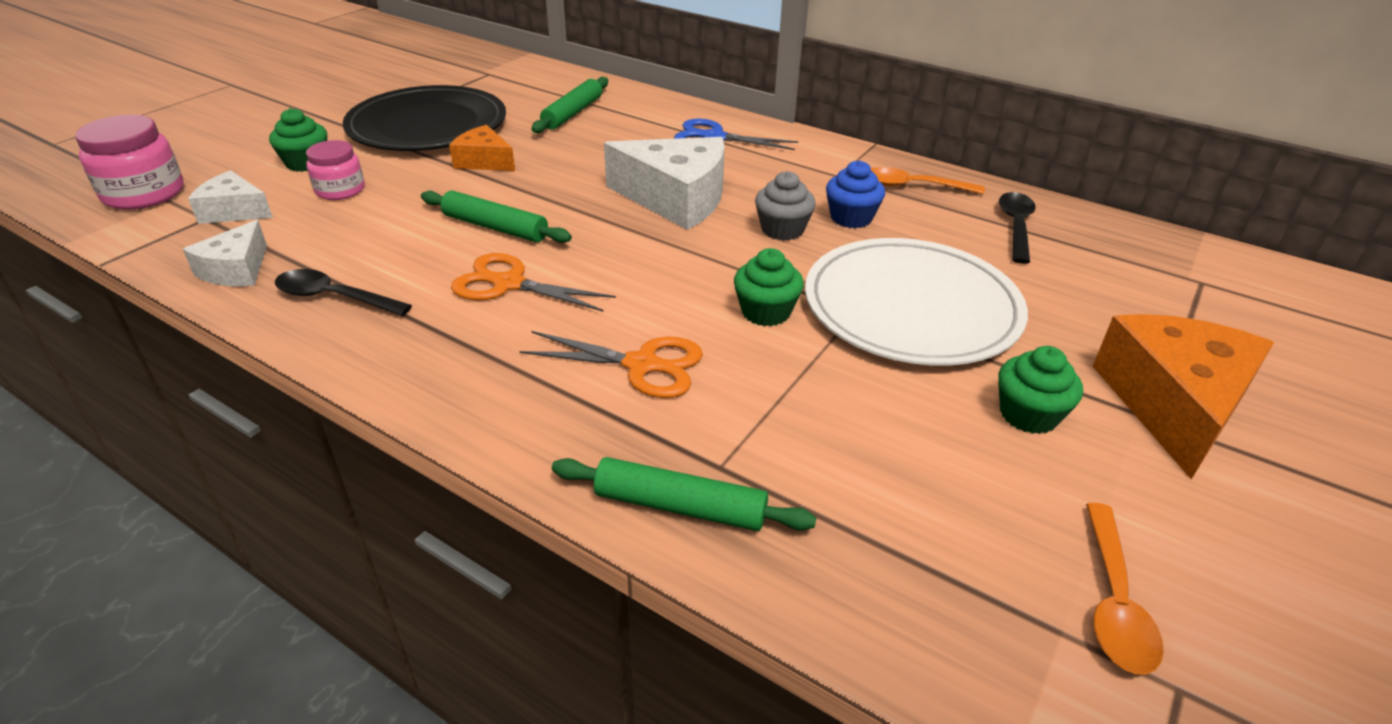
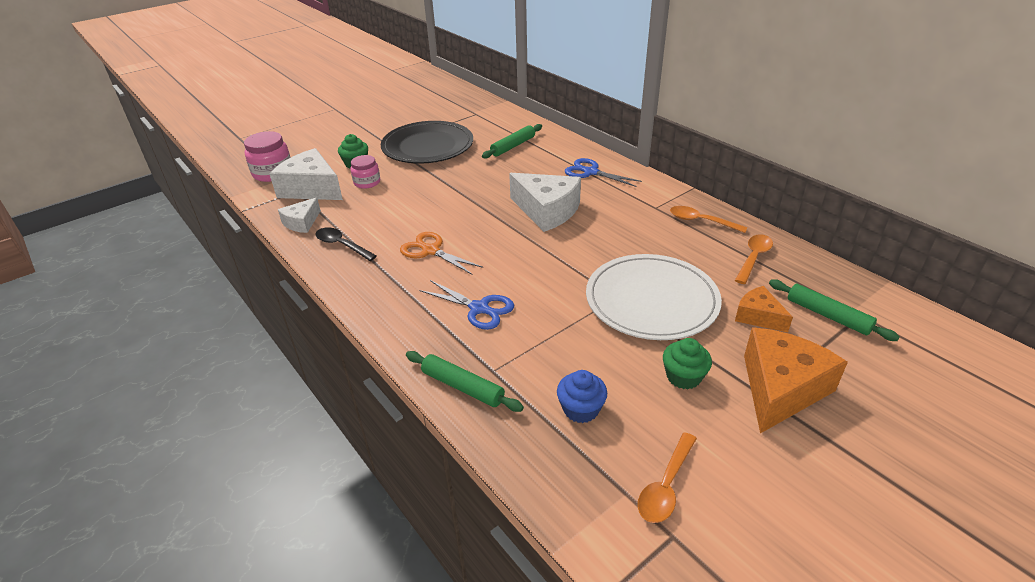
camera: 20 degrees right, 0 degrees up
white cheese [188,170,273,224] -> white cheese [270,148,343,200], size x1.81
green rolling pin [421,191,572,243] -> green rolling pin moved to [769,279,900,341]
orange cheese [449,125,515,171] -> orange cheese moved to [735,286,793,332]
orange scissors [519,331,703,398] -> blue scissors [419,280,514,330]
green cupcake [734,248,804,326] -> none
grey cupcake [755,171,816,241] -> none
blue cupcake [826,160,885,228] -> blue cupcake moved to [557,370,607,423]
black spoon [999,192,1036,264] -> orange spoon [735,234,773,284]

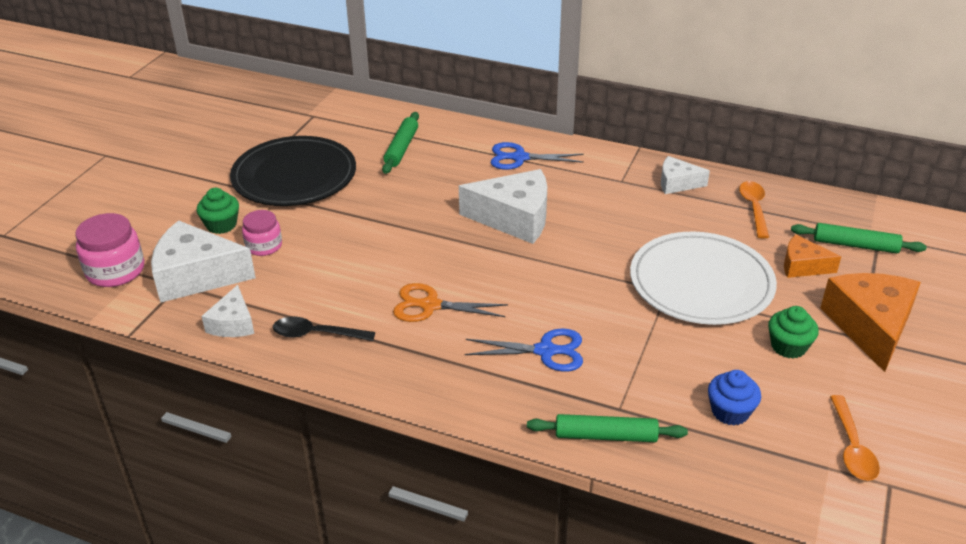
camera: 30 degrees left, 0 degrees up
orange spoon [670,206,748,233] -> white cheese [661,156,710,194]

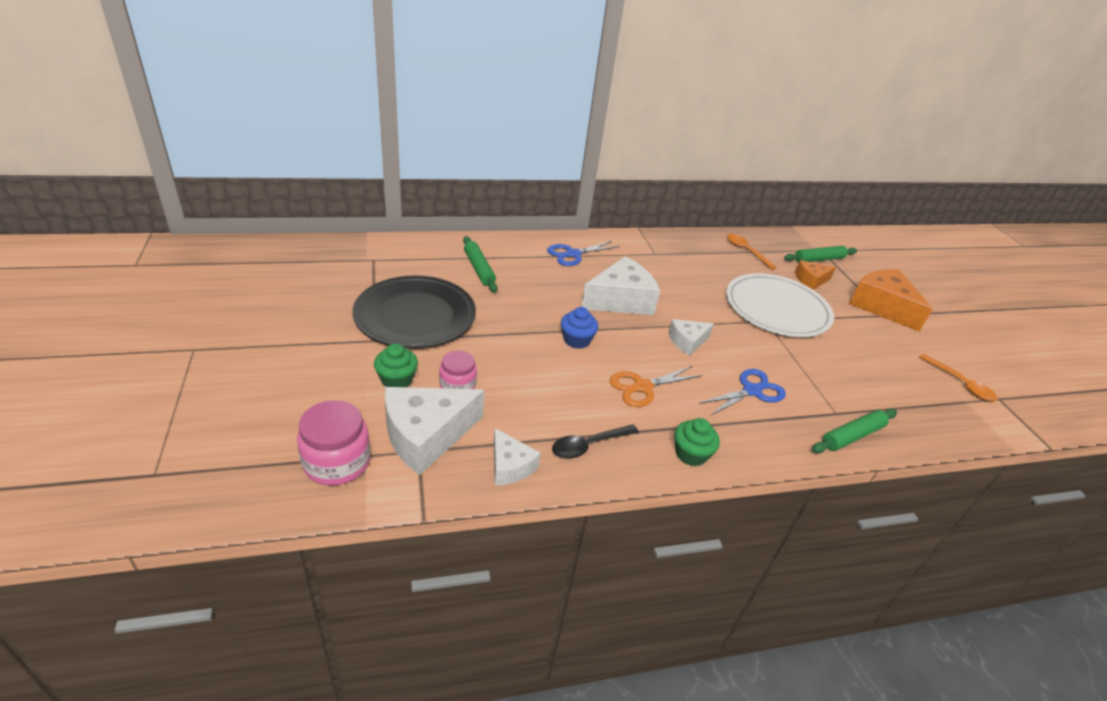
camera: 40 degrees left, 0 degrees up
white cheese [661,156,710,194] -> white cheese moved to [668,319,714,356]
blue cupcake [708,370,761,426] -> blue cupcake moved to [561,307,598,349]
green cupcake [768,306,819,359] -> green cupcake moved to [674,418,720,466]

